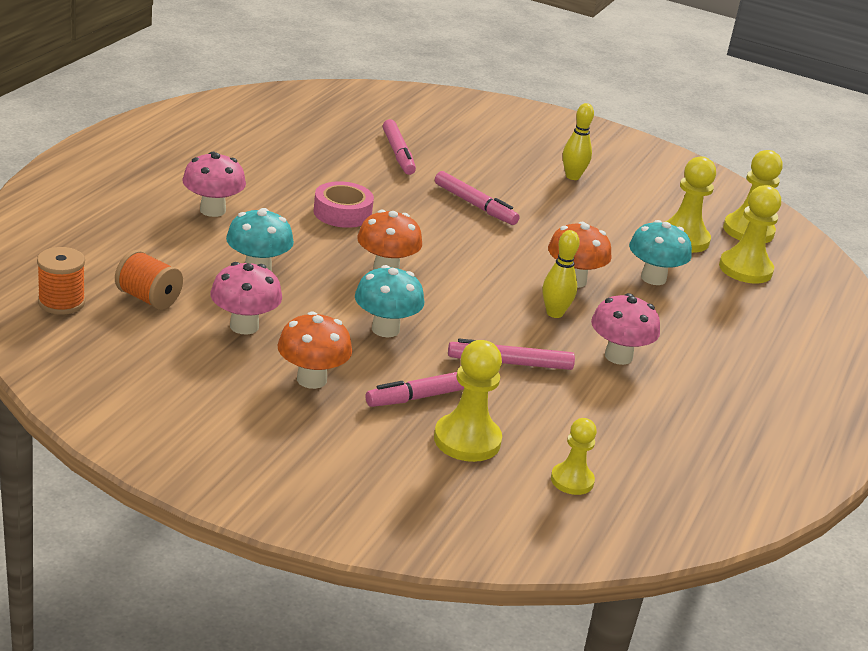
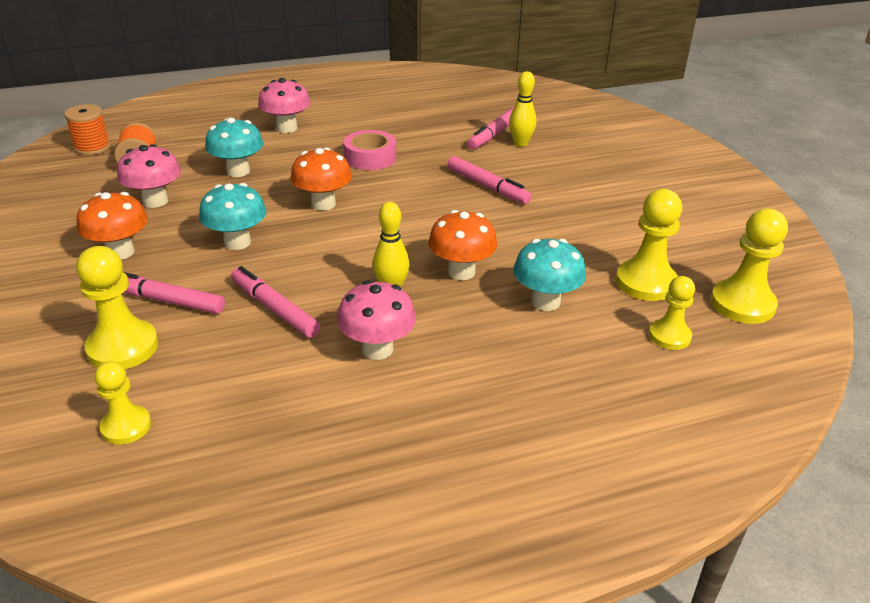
camera: 50 degrees right, 5 degrees up
pink marker [435,171,520,225] -> pink marker turned 45 degrees counterclockwise [448,156,531,204]
yellow bowling pin [563,103,594,180] -> yellow bowling pin moved to [509,71,537,147]
yellow pawn [719,185,781,283] -> yellow pawn [649,276,695,350], size x0.63

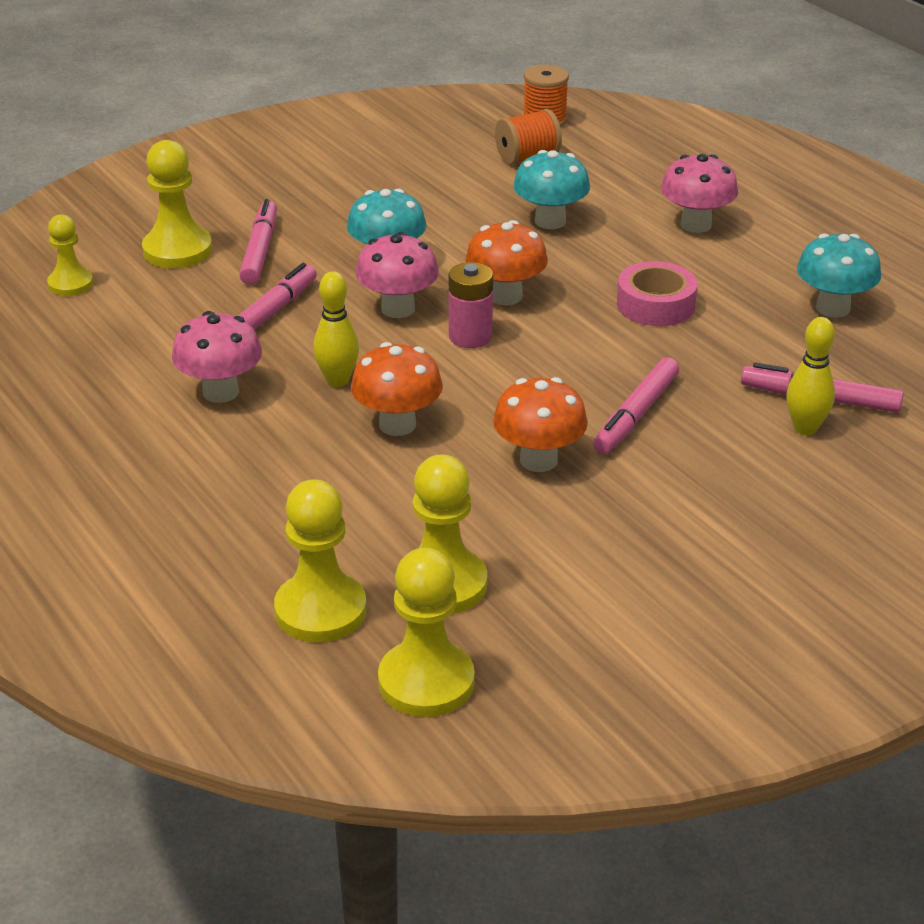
camera: 75 degrees right, 0 degrees up
orange mushroom [76,192,148,259] -> orange mushroom moved to [493,377,588,472]
pink mushroom [117,144,181,208] -> pink mushroom moved to [356,232,439,318]
turquoise mushroom [513,239,586,311] -> turquoise mushroom moved to [797,233,881,318]
yellow pawn [649,276,695,350] -> yellow pawn [274,479,367,642], size x1.59
none -> pink battery [449,262,493,348]

